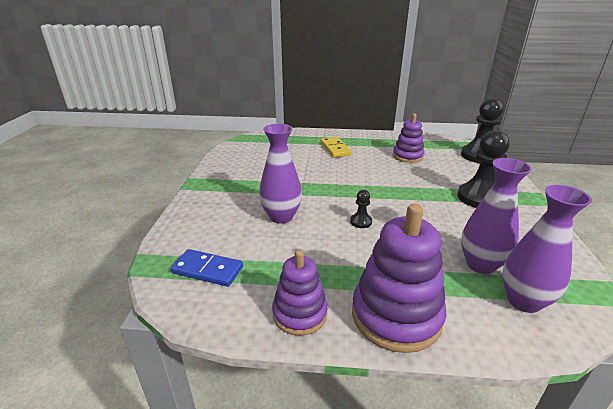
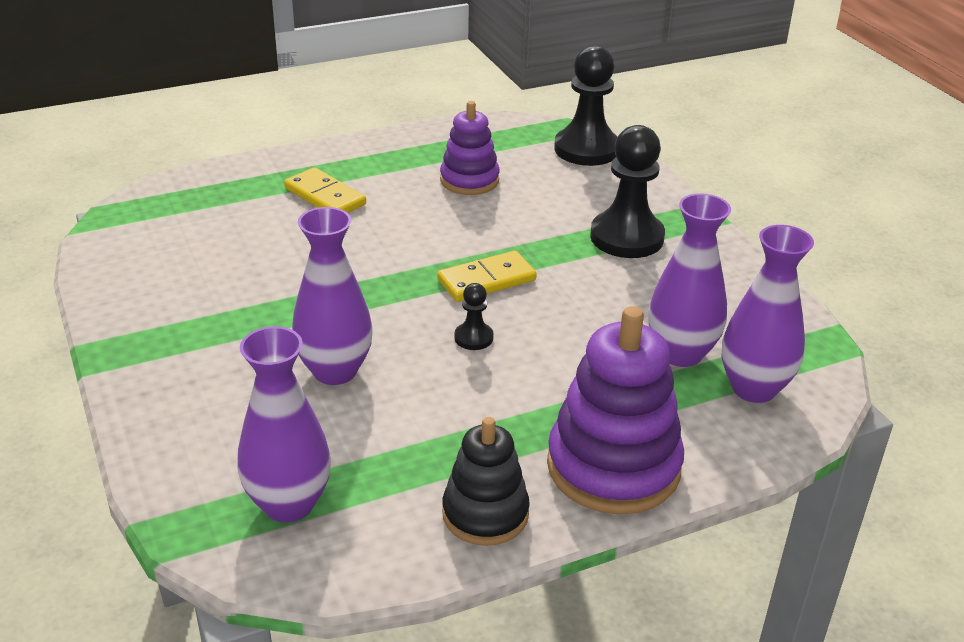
camera: 30 degrees left, 5 degrees up
blue domino [171,249,243,287] -> purple vase [237,326,331,523]
purple stacking toy [272,250,328,336] -> black stacking toy [442,417,530,546]
none -> yellow domino [437,251,537,302]

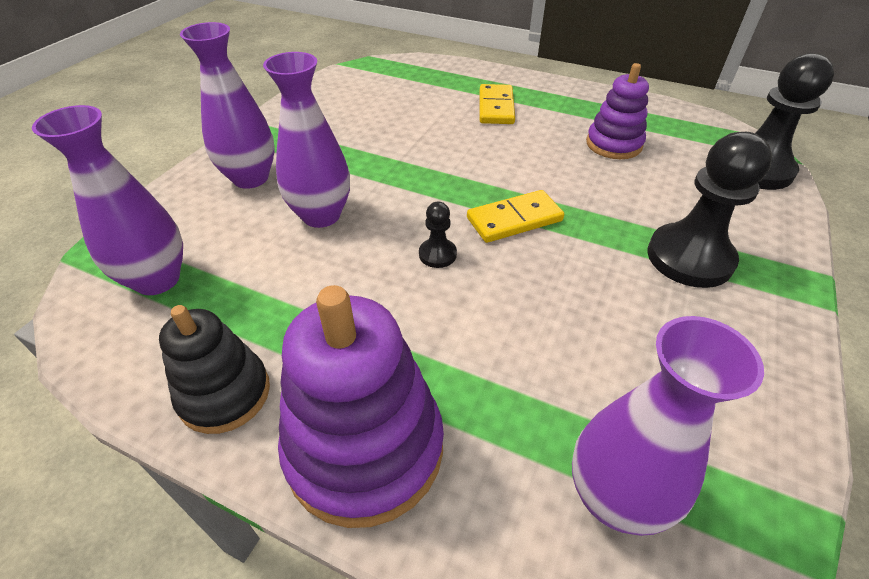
camera: 50 degrees right, 10 degrees up
yellow domino [437,251,537,302] -> yellow domino turned 45 degrees counterclockwise [467,190,564,243]
purple vase [649,193,731,367] -> purple vase moved to [180,22,275,189]

